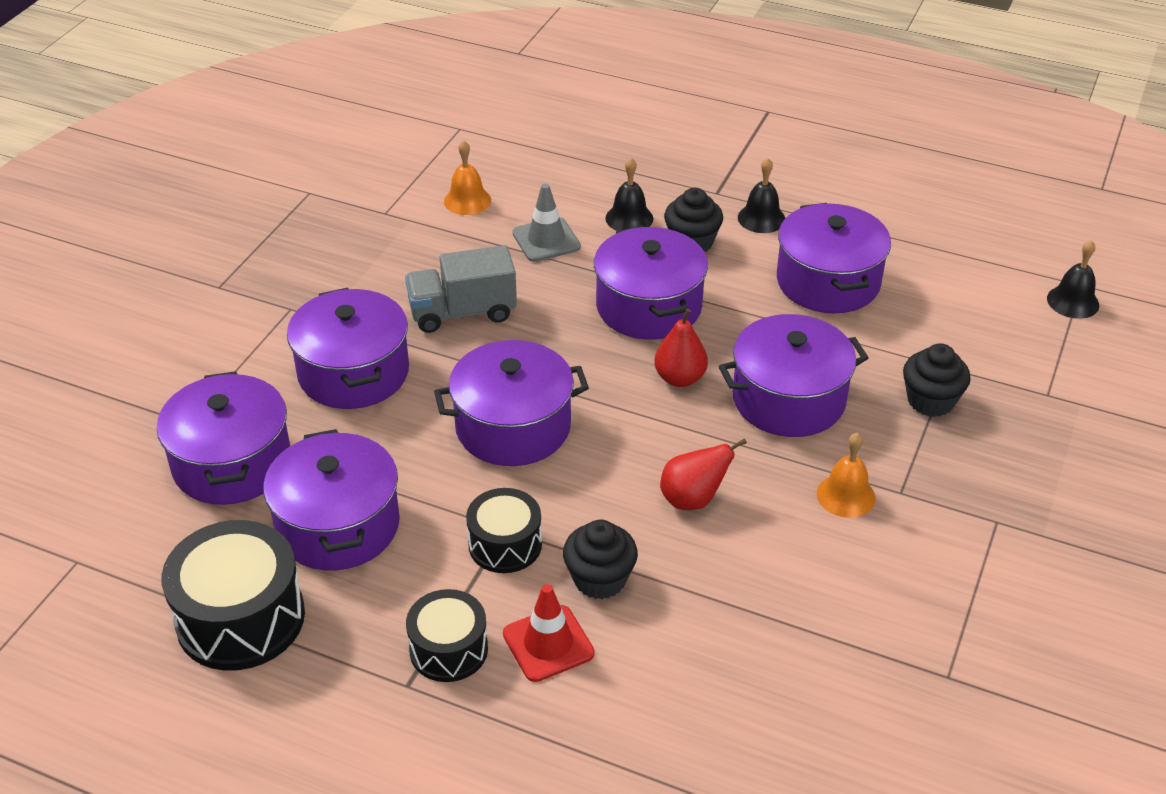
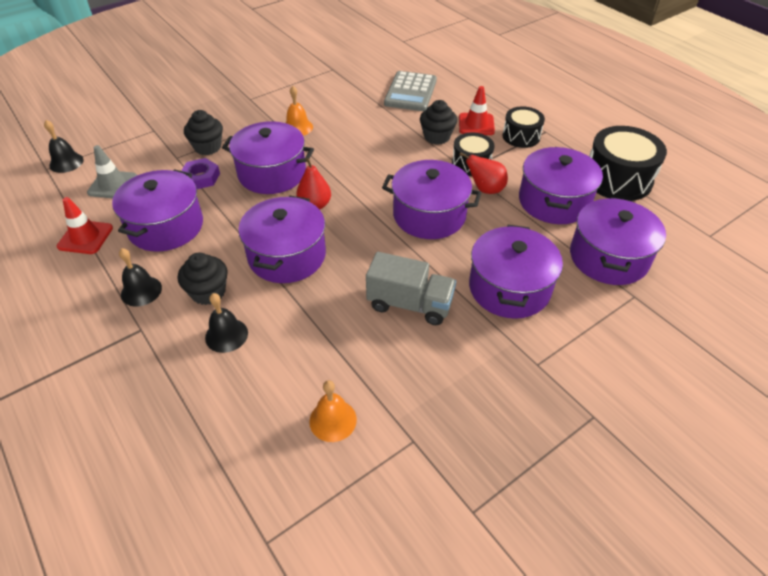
camera: 150 degrees left, 5 degrees up
grey traffic cone [513,183,581,262] -> grey traffic cone moved to [87,145,137,198]
red pear [660,438,747,510] -> red pear moved to [459,152,508,194]
none -> red traffic cone [57,197,113,254]
none -> purple nut [181,158,220,189]
none -> grey calculator [384,71,437,111]

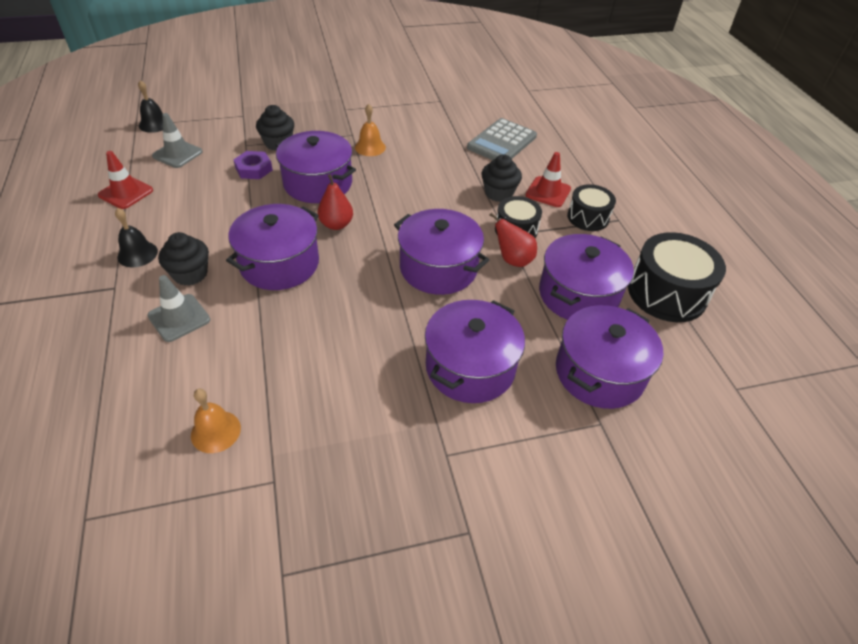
camera: 20 degrees right, 0 degrees up
purple pot [112,169,203,252] -> none
black bell [205,293,248,353] -> grey traffic cone [147,275,210,342]
grey truck [366,252,456,325] -> none

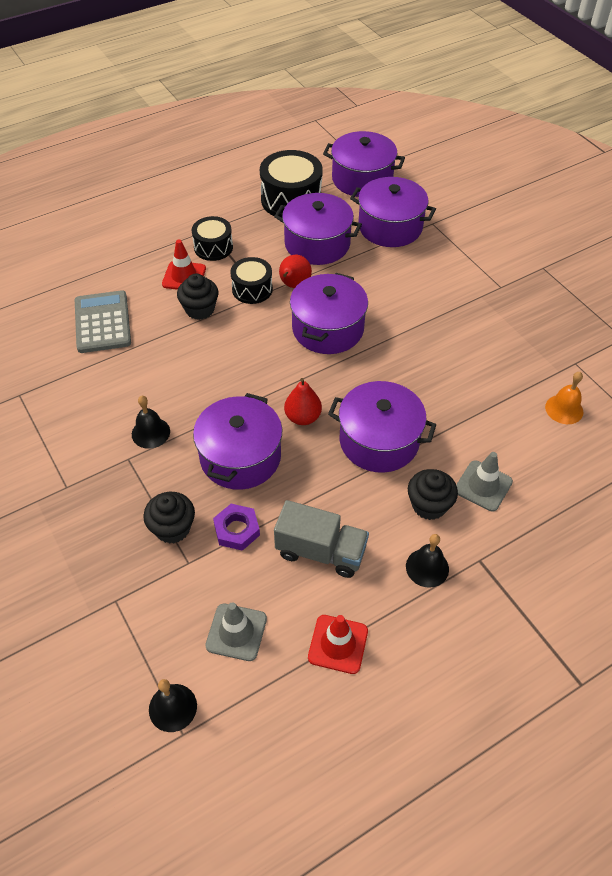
camera: 105 degrees left, 5 degrees up
orange bell [355,104,386,156] -> black bell [132,396,170,449]
purple pot [425,300,525,403] -> purple pot moved to [323,131,405,197]
grey calculator [467,118,537,160] -> grey calculator turned 120 degrees counterclockwise [75,290,131,353]
none -> grey truck [274,500,369,578]

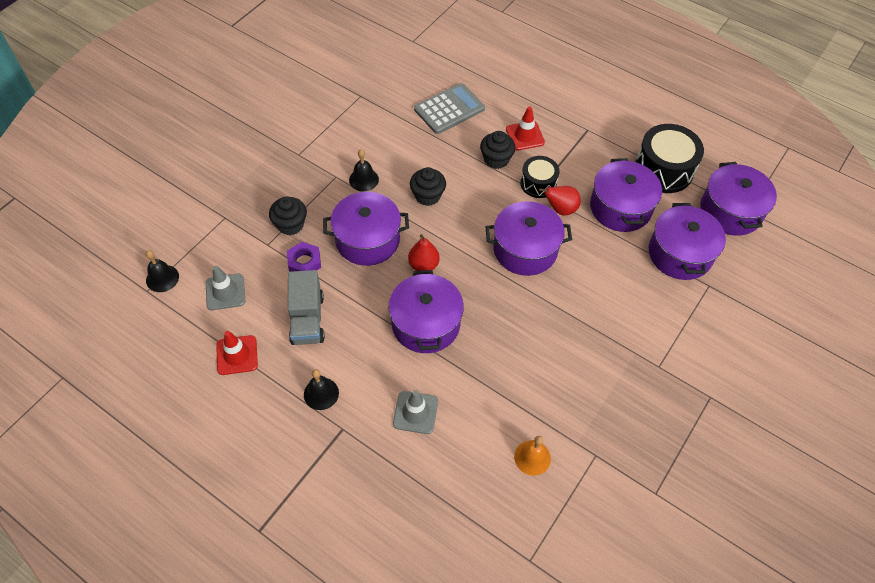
camera: 65 degrees right, 5 degrees up
black drum [192,216,233,261] -> none
black cupcake [408,469,458,520] -> black cupcake moved to [410,167,446,206]

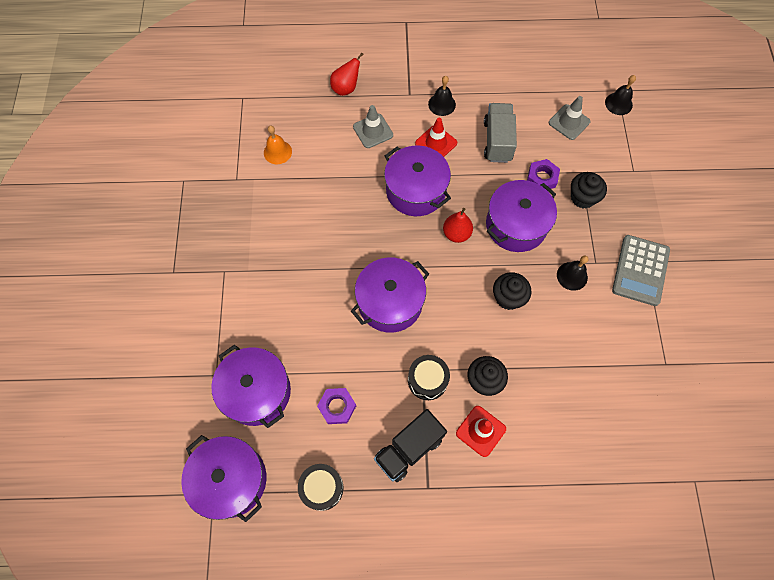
camera: 145 degrees right, 10 degrees up
red traffic cone [216,331,258,375] -> red traffic cone moved to [415,118,457,157]
grey truck [288,270,325,345] -> grey truck turned 45 degrees clockwise [484,103,517,163]
grey calculator [414,83,485,134] -> grey calculator moved to [612,235,670,306]
red pear [539,186,581,215] -> red pear moved to [330,53,364,96]
purple pot [590,158,662,232] -> purple nut [317,388,356,424]
black drum [635,124,704,193] -> black drum [298,464,343,511], size x0.60
none -> black truck [374,409,447,482]

